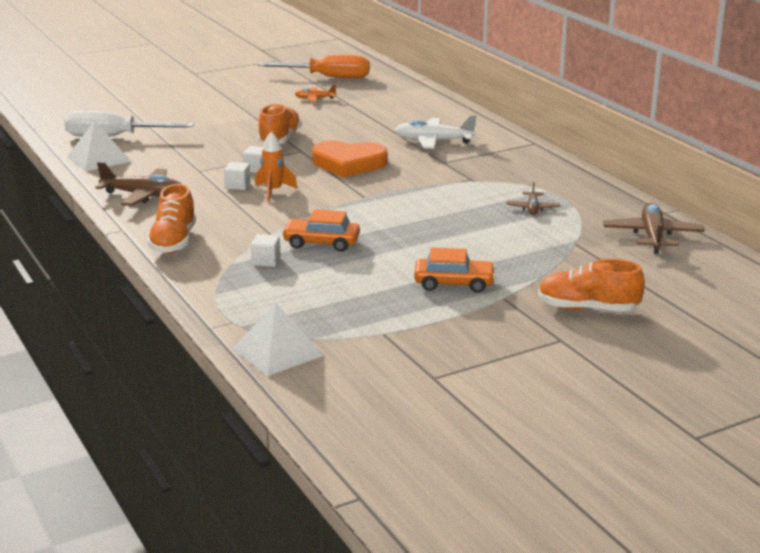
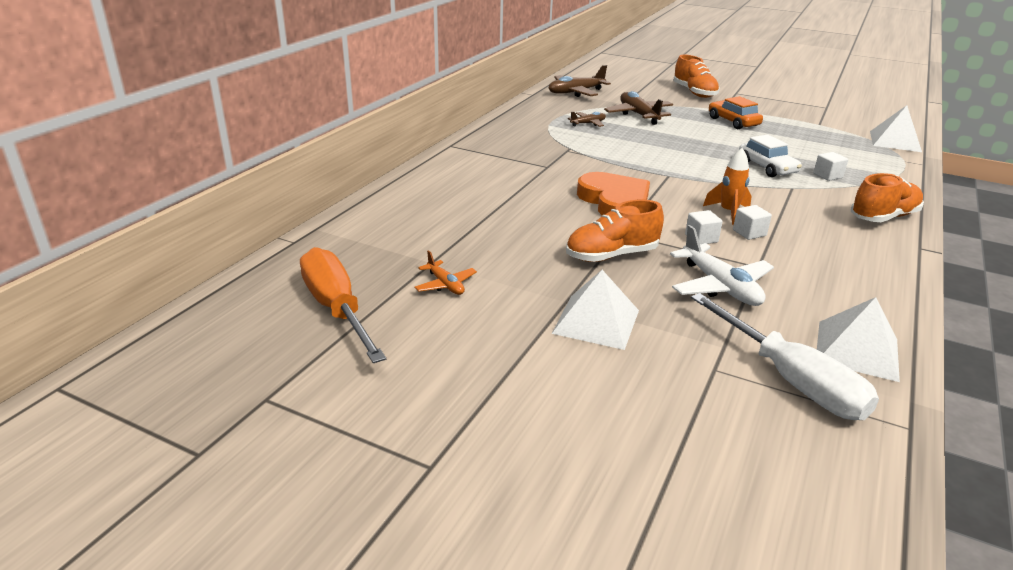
camera: 125 degrees left, 5 degrees up
brown plane [95,162,182,206] -> brown plane moved to [604,91,673,125]
orange car [282,209,360,252] -> white car [739,135,802,177]
white plane [395,115,477,149] -> white plane moved to [670,225,774,306]
none -> white pyramid [552,270,639,350]

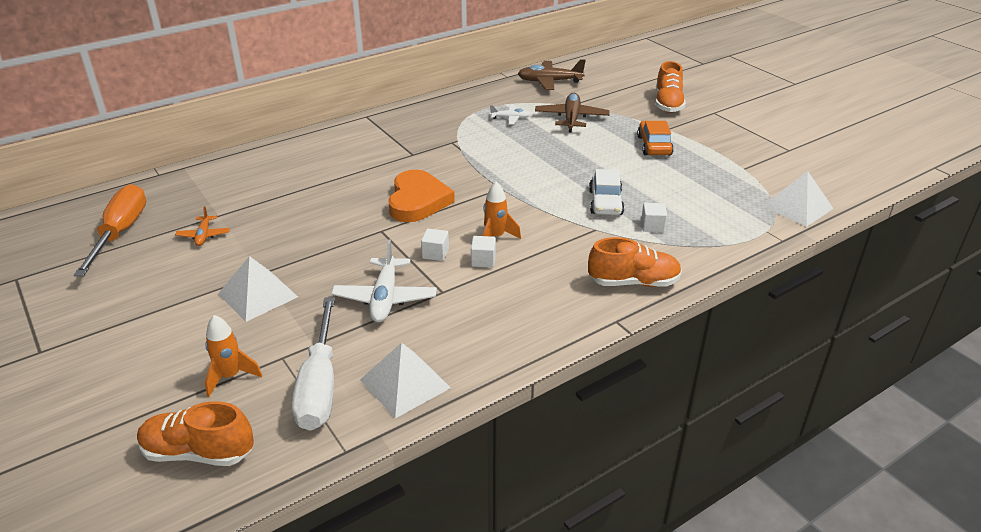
camera: 30 degrees right, 5 degrees up
orange shoe [566,200,664,262] -> orange shoe moved to [137,401,254,466]
brown plane [567,112,606,127] -> white plane [490,105,530,124]
none -> orange rocket [205,315,262,397]

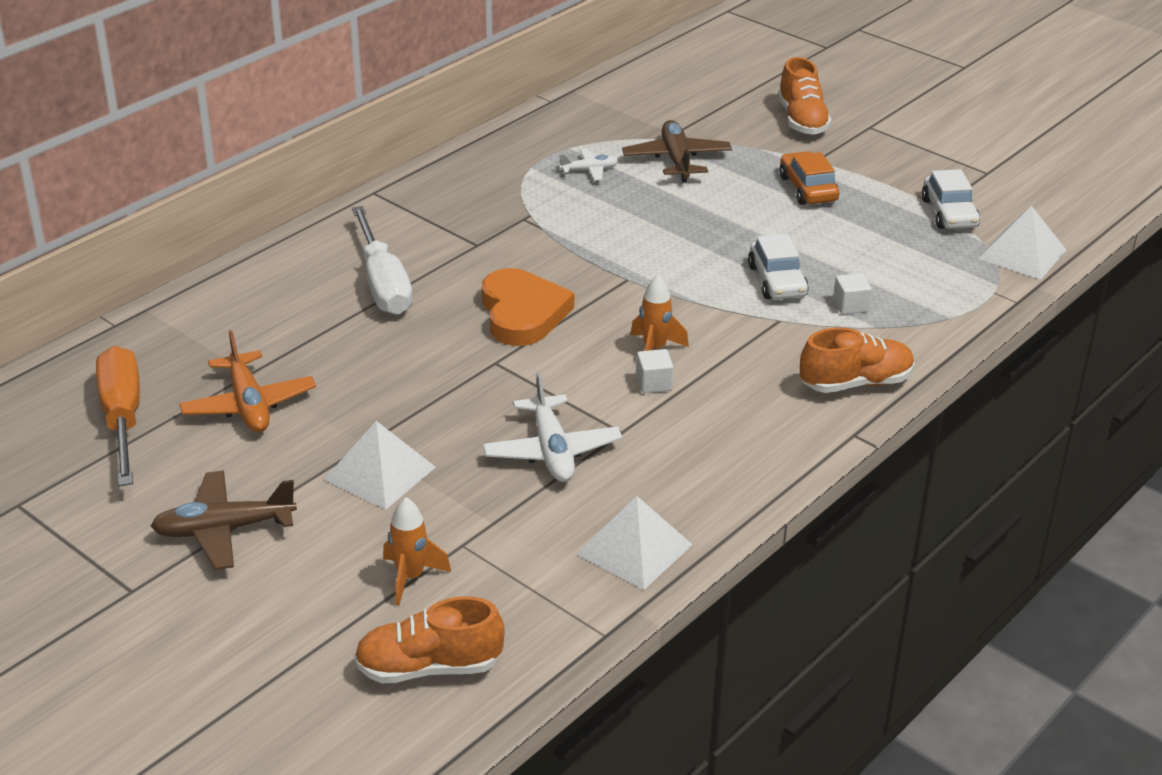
camera: 15 degrees left, 0 degrees up
orange plane [175,206,230,246] -> orange plane [179,330,316,432], size x1.78
white screwdriver [292,297,335,431] -> white screwdriver moved to [352,206,413,315]
white cube [421,229,449,261] -> none
brown plane [518,59,586,90] -> brown plane moved to [151,471,297,570]
none -> white car [922,169,980,229]

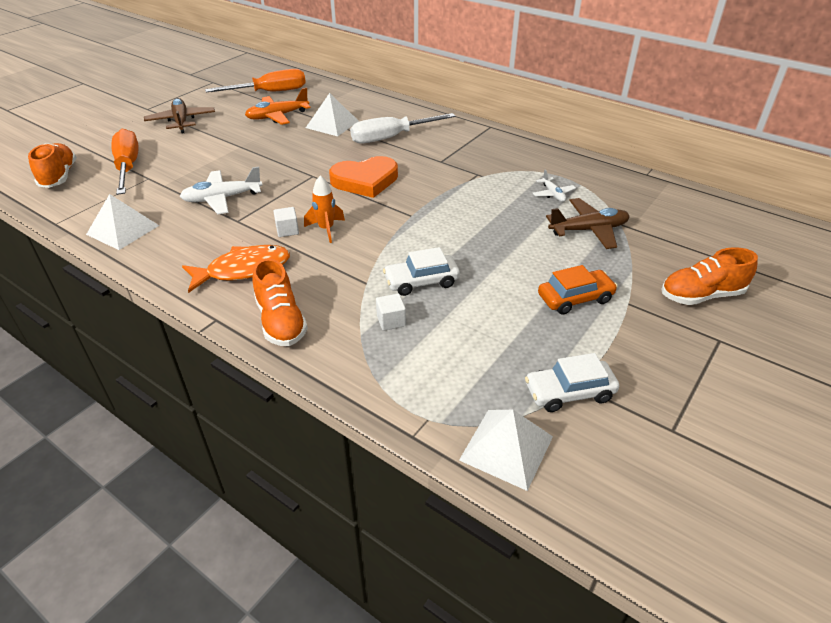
camera: 85 degrees right, 5 degrees up
white pyramid [324,421,436,509] -> white pyramid moved to [306,93,359,136]
orange rocket [383,497,451,606] -> orange screwdriver [111,129,139,195]
none -> orange fish [182,245,290,293]

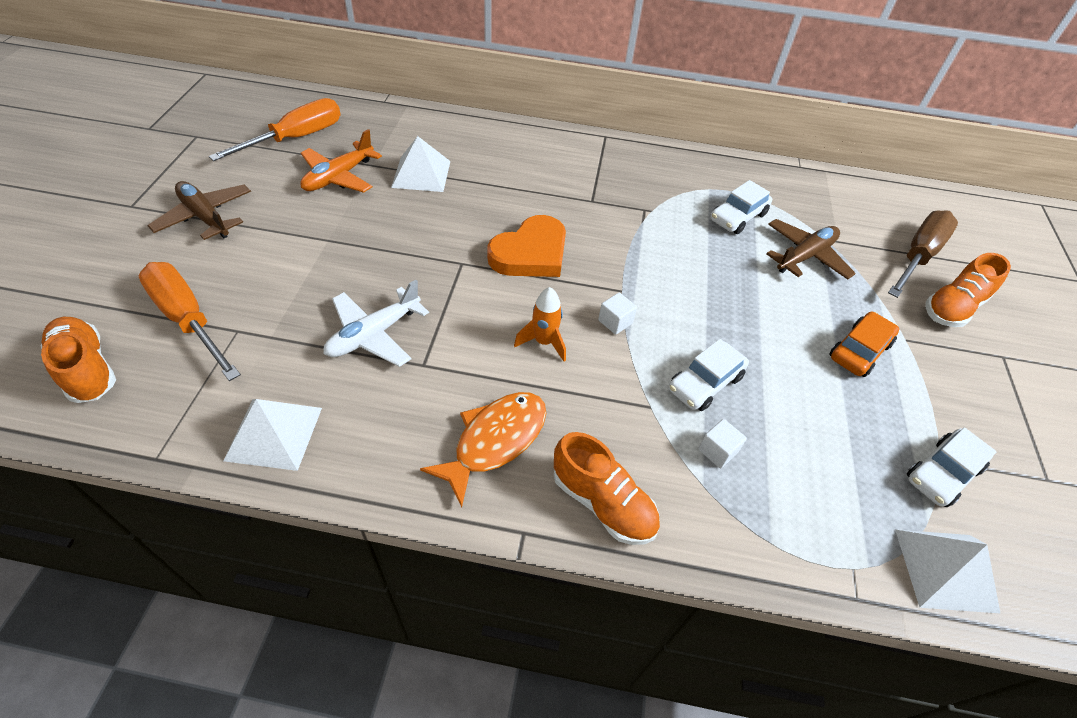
camera: 30 degrees left, 10 degrees up
white cube [273,207,299,237] -> white cube moved to [598,293,637,335]
white screwdriver [350,113,456,144] -> none
white plane [533,170,576,202] -> white car [711,180,772,234]
none -> brown screwdriver [888,210,958,298]

